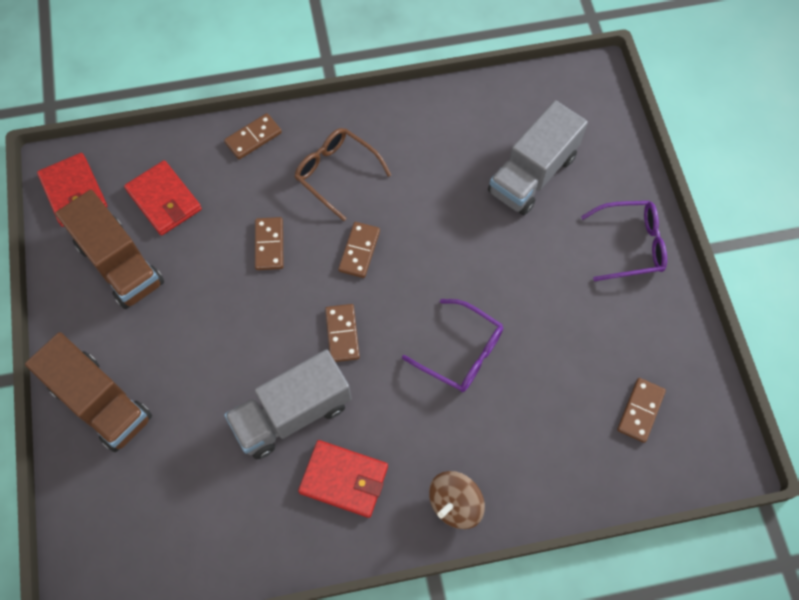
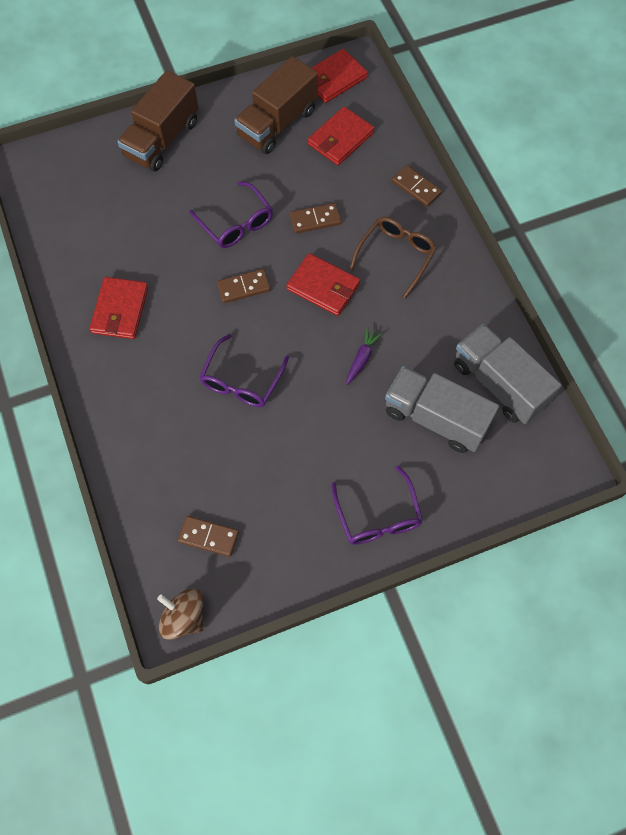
camera: 80 degrees right, 0 degrees up
grey truck [224,349,352,459] -> grey truck moved to [454,324,561,424]
brown domino [338,222,380,278] -> red wallet [286,253,360,316]
brown spinning top [429,471,485,529] -> brown spinning top moved to [157,588,203,640]
none -> purple glasses [189,181,273,248]
none -> purple carrot [346,327,382,385]

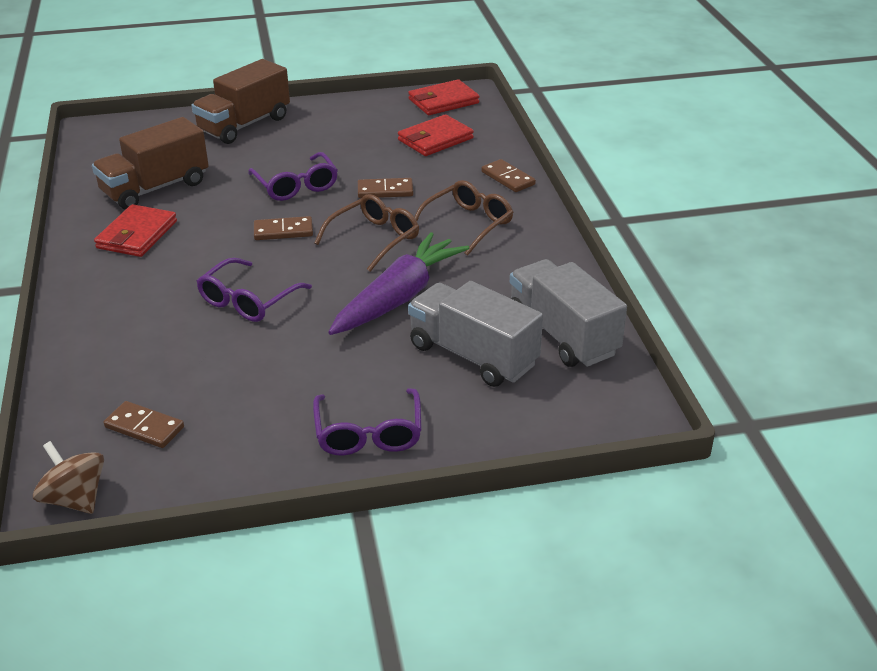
camera: 10 degrees right, 30 degrees down
brown truck [234,56,318,154] -> brown truck moved to [92,117,209,210]
red wallet [286,253,360,316] -> brown glasses [314,194,419,272]
purple carrot [346,327,382,385] -> purple carrot [328,232,469,335], size x2.36

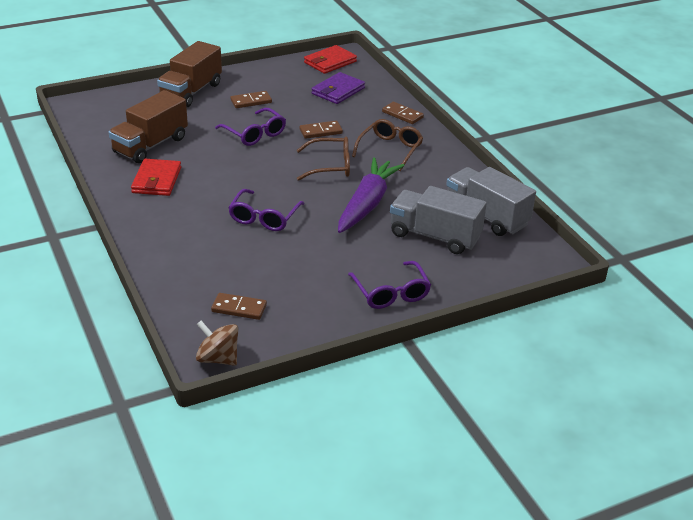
camera: 15 degrees left, 0 degrees up
brown domino [254,216,313,240] -> brown domino moved to [230,91,272,108]
brown glasses [314,194,419,272] -> brown glasses turned 60 degrees clockwise [297,137,350,181]
red wallet [398,114,474,156] -> purple wallet [312,72,365,104]

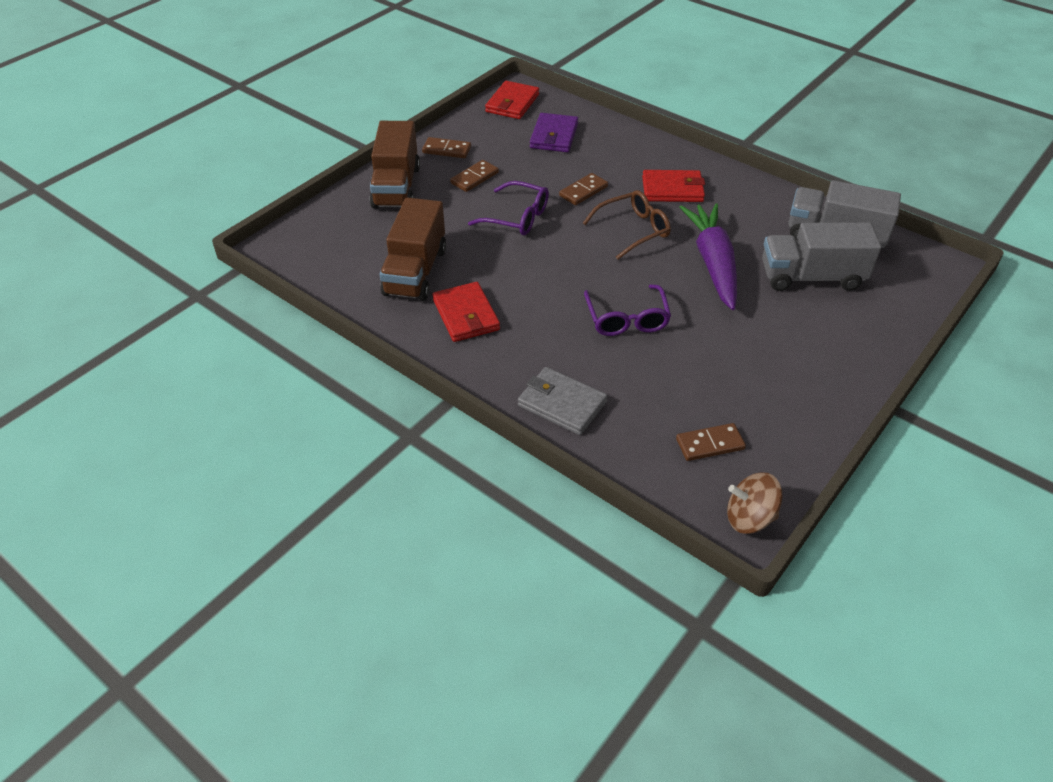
camera: 25 degrees left, 10 degrees up
purple glasses [348,261,431,309] -> none
brown glasses [352,119,423,171] -> red wallet [642,170,705,202]
brown domino [382,102,424,124] -> brown domino moved to [422,137,471,158]
none -> grey wallet [518,367,608,435]

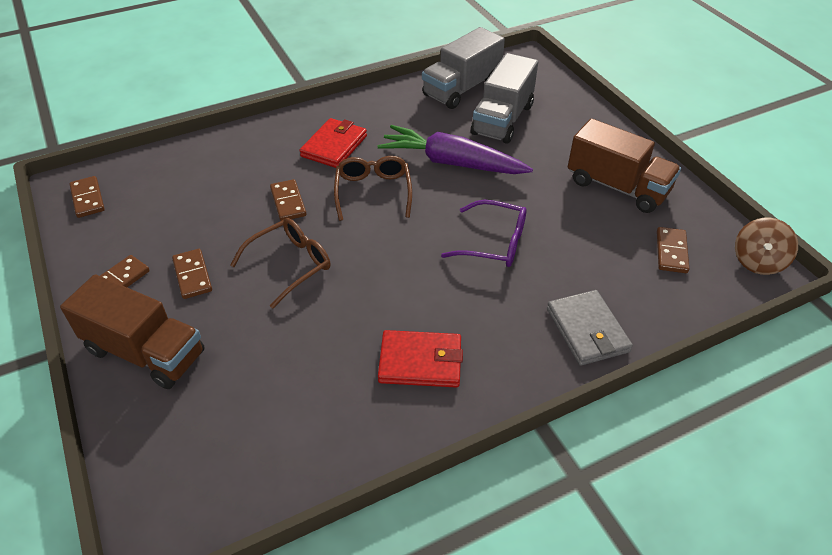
camera: 65 degrees left, 0 degrees up
brown truck [380,197,446,301] -> brown truck moved to [568,118,681,213]
purple glasses [468,181,549,235] -> brown glasses [230,218,330,309]
red wallet [485,81,539,119] -> brown domino [69,176,105,218]
grey wallet [518,367,608,435] -> grey wallet turned 75 degrees counterclockwise [547,290,633,366]
purple wallet [530,113,578,152] -> none

